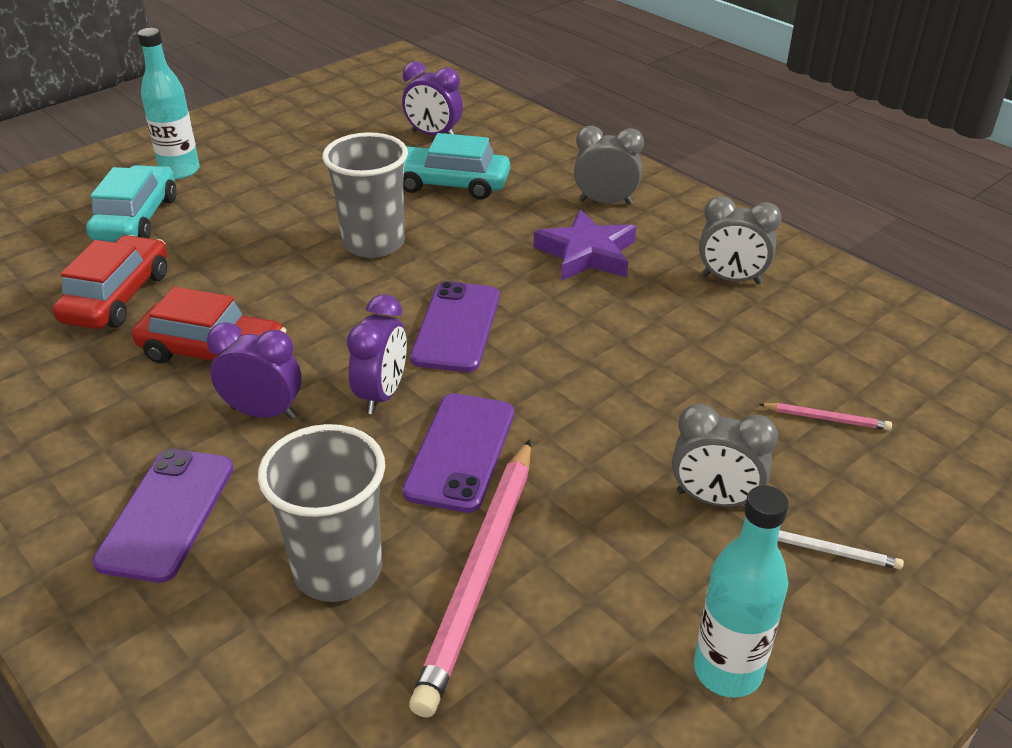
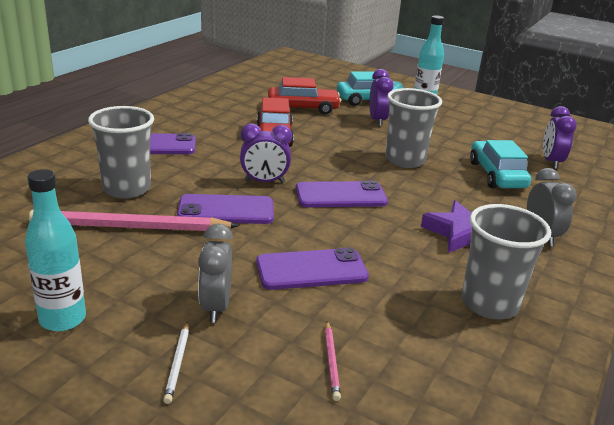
camera: 70 degrees right, 10 degrees down
purple clock [207,322,302,419] -> purple clock moved to [369,69,394,126]
grey clock [699,196,781,284] -> grey cup [461,204,551,319]
none -> purple phone [256,248,369,290]

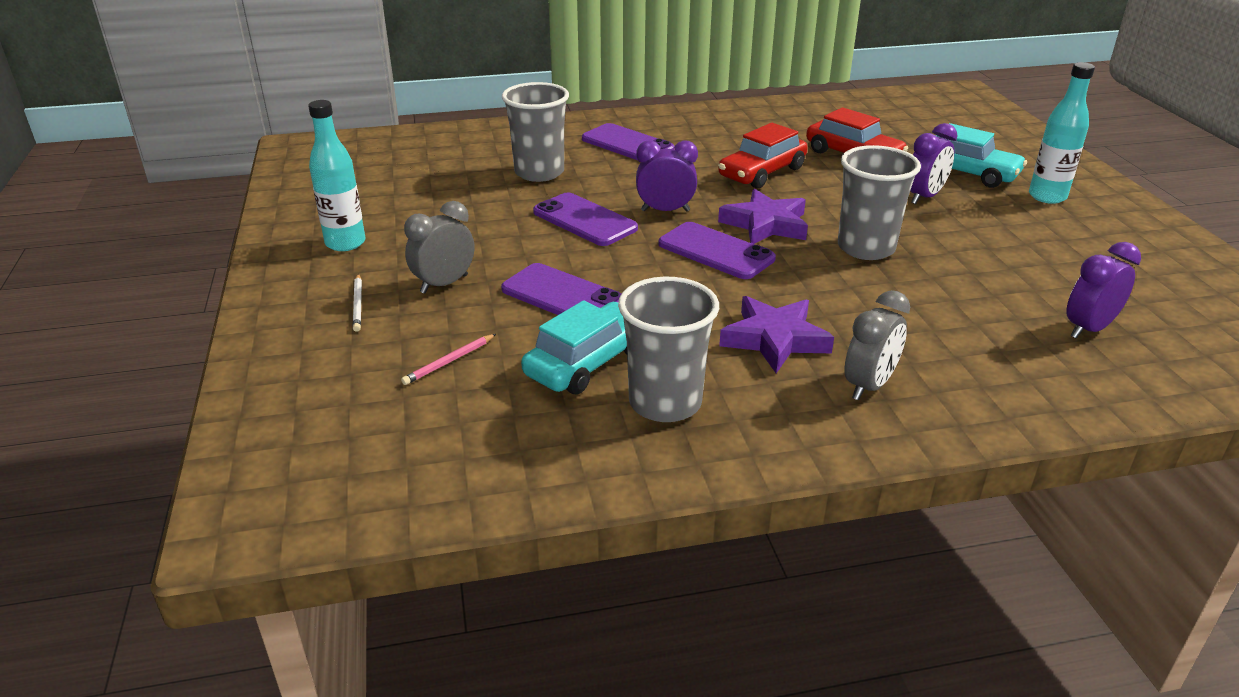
camera: 50 degrees right, 5 degrees up
pink pencil [29,210,239,231] -> none
white pencil [163,322,189,404] -> white pencil turned 60 degrees counterclockwise [353,274,362,332]
purple clock [240,123,292,183] -> purple clock turned 135 degrees clockwise [636,140,698,212]
turquoise car [470,140,531,188] -> turquoise car moved to [521,300,627,394]
none -> purple star [718,189,808,244]

